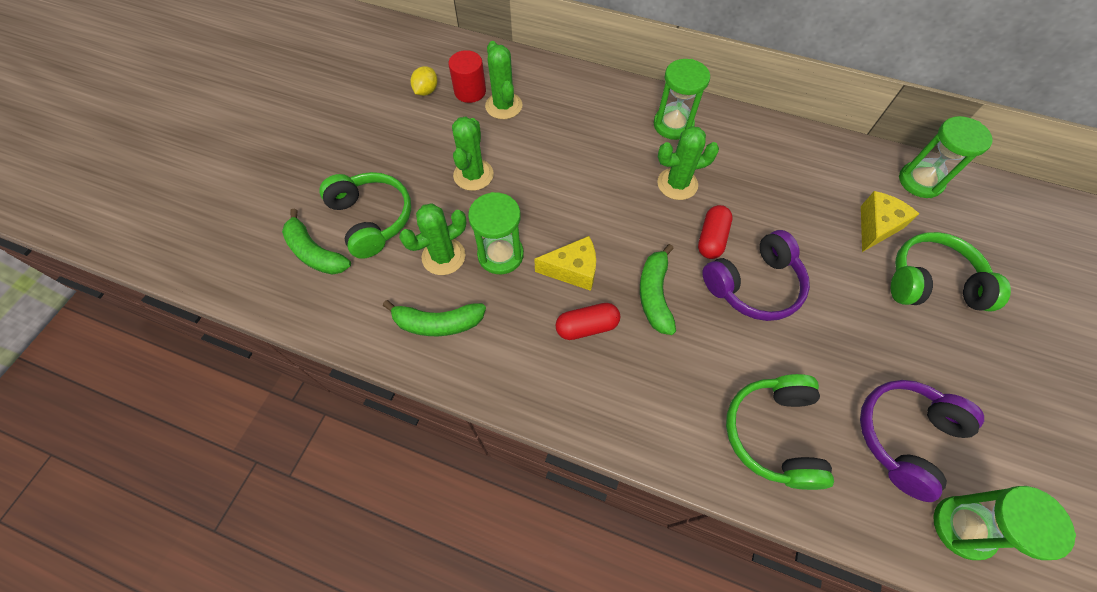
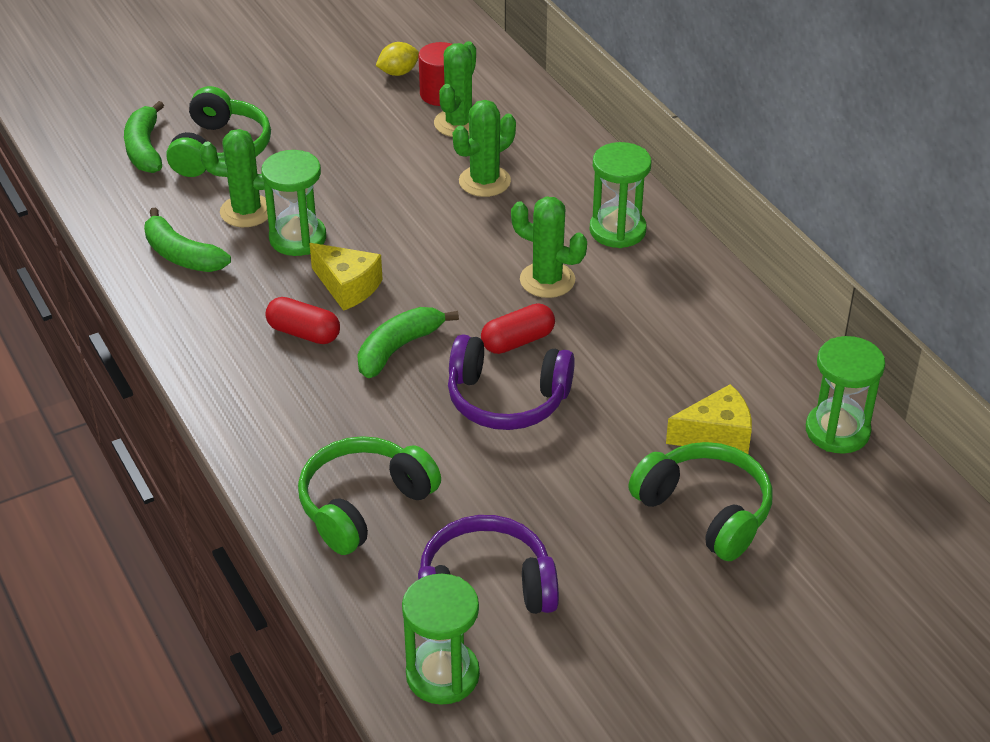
camera: 40 degrees right, 20 degrees down
green cactus [452,117,494,191] -> green cactus moved to [453,100,516,197]

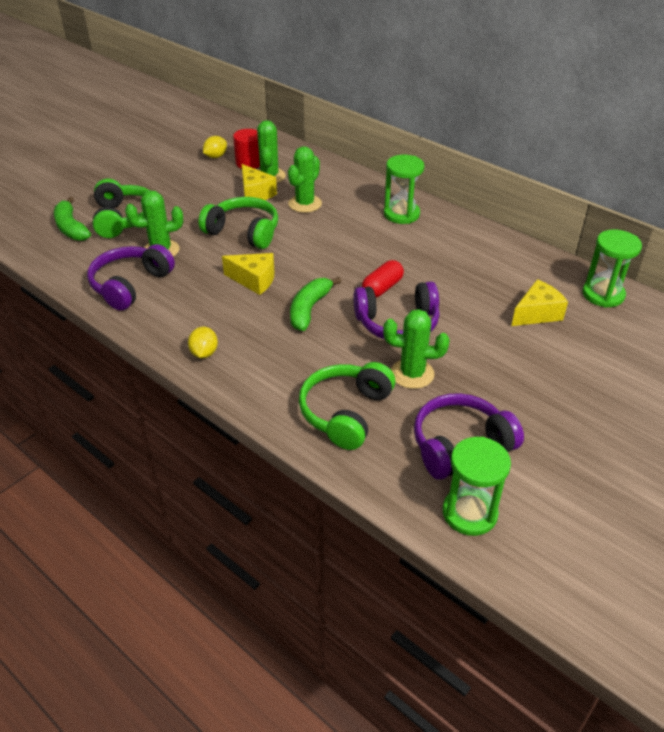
camera: 20 degrees left, 0 degrees up
green banana [144,207,231,272] -> purple headphones [87,244,175,311]
green hourglass [261,150,326,256] -> none
red capsule [265,297,340,344] -> none
green cactus [511,197,587,298] -> green cactus moved to [383,309,450,389]
green headphones [628,442,773,561] -> green headphones moved to [198,197,278,249]
none -> yellow lemon [188,327,218,358]
none -> yellow cheese [242,164,277,200]

